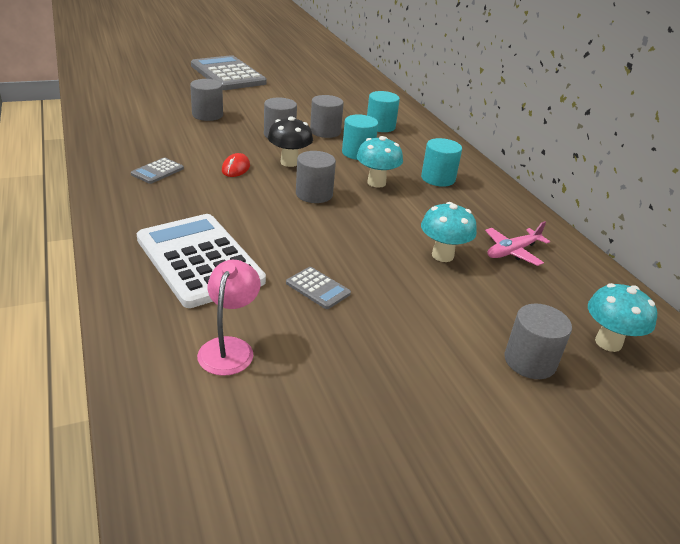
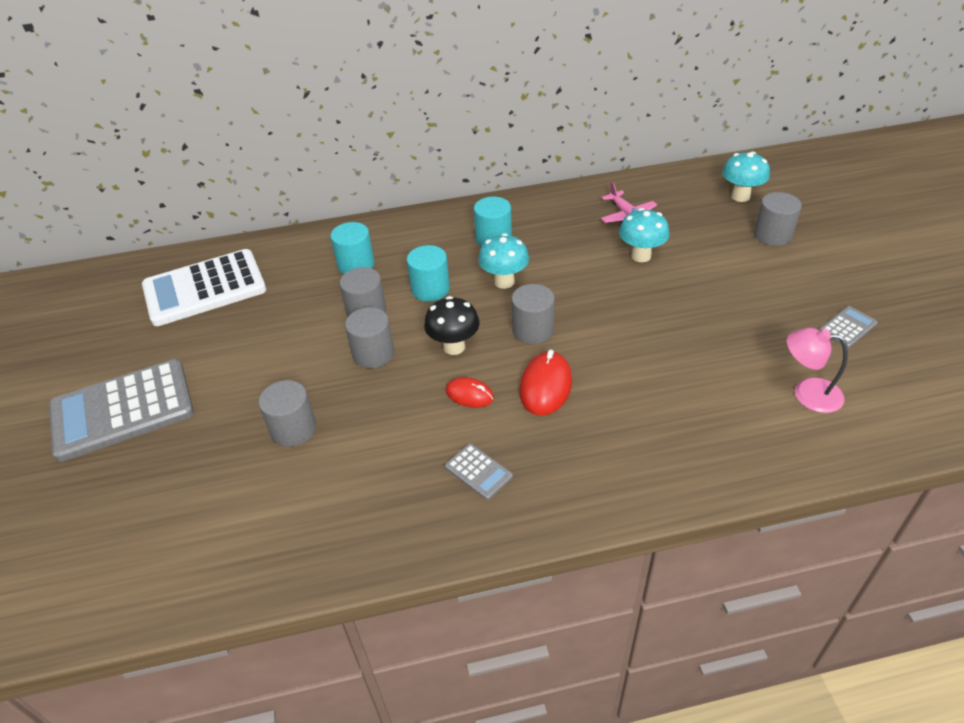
camera: 75 degrees left, 10 degrees up
white calculator [137,214,266,308] -> white calculator moved to [142,249,266,326]
grey calculator [286,267,351,309] -> grey calculator moved to [819,306,878,348]
none -> red mouse [519,350,572,416]

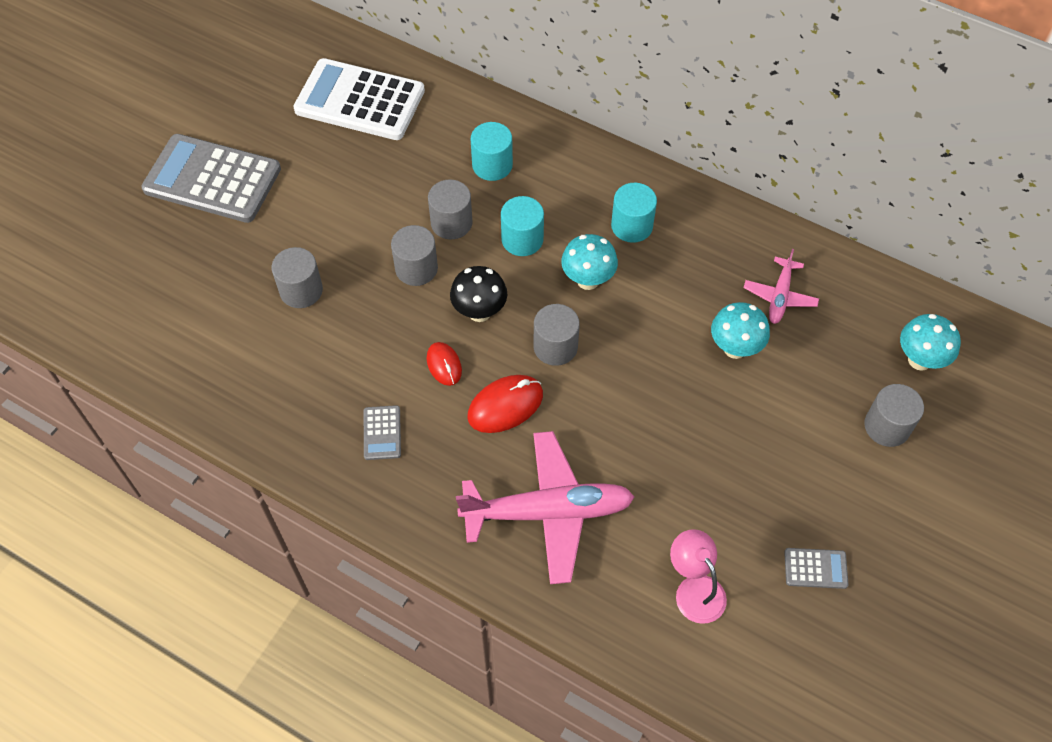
camera: 40 degrees right, 15 degrees up
none -> pink plane [456,431,635,584]

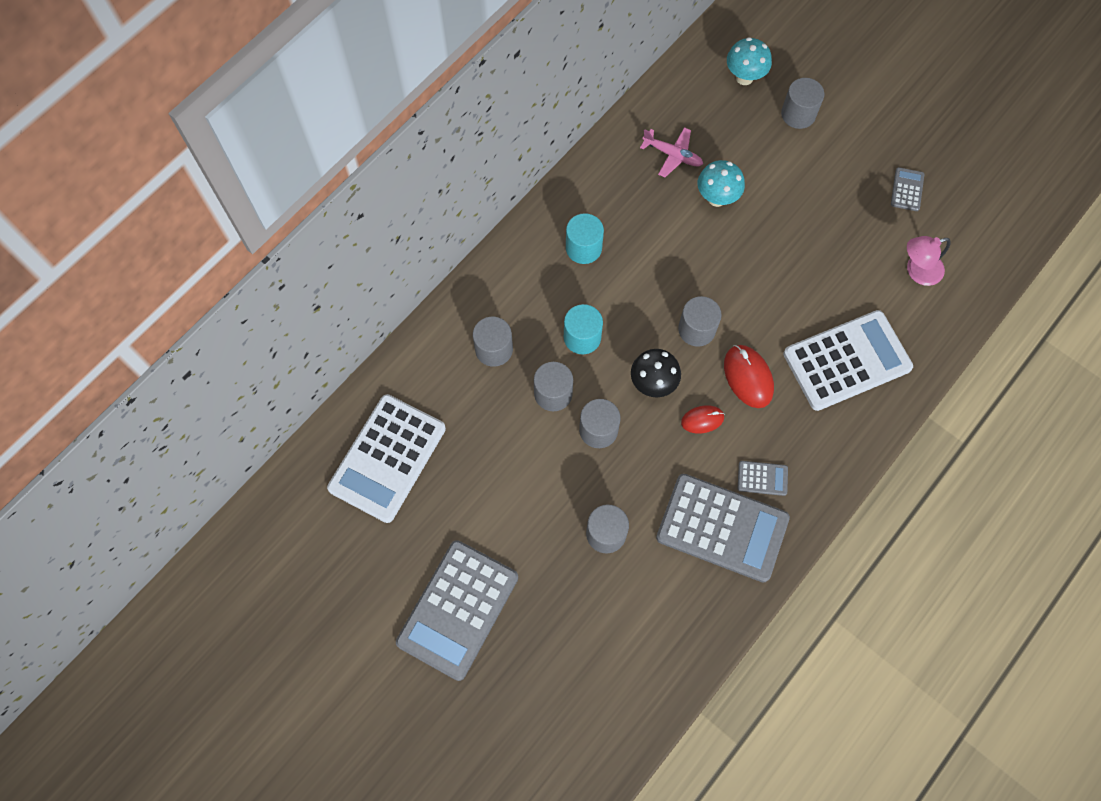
camera: 80 degrees left, 10 degrees up
pink plane [456,431,635,584] -> white calculator [783,310,913,411]
turquoise cylinder [471,122,513,181] -> grey cylinder [473,317,513,367]
turquoise mushroom [561,234,618,290] -> none
none -> grey calculator [656,474,790,583]

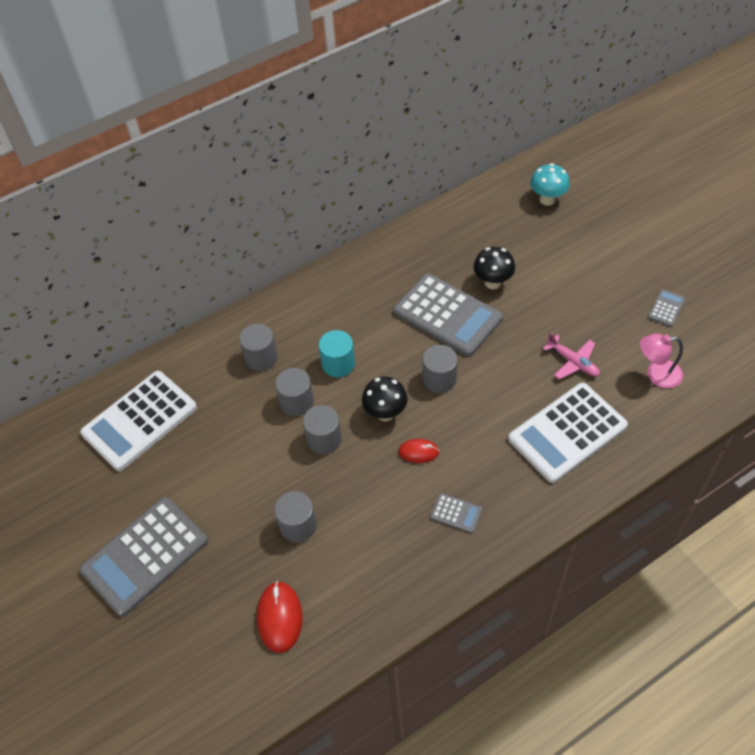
camera: 20 degrees right, 15 degrees down
turquoise cylinder [566,213,604,264] -> none
pink plane [640,127,703,177] -> pink plane moved to [543,333,600,379]
grey calculator [656,474,790,583] -> grey calculator moved to [394,274,503,356]
turquoise mushroom [698,160,745,207] -> black mushroom [473,247,515,289]
red mouse [724,345,774,408] -> red mouse moved to [257,581,302,653]
grey cylinder [781,78,824,129] -> none
white calculator [783,310,913,411] -> white calculator turned 150 degrees clockwise [508,383,628,483]

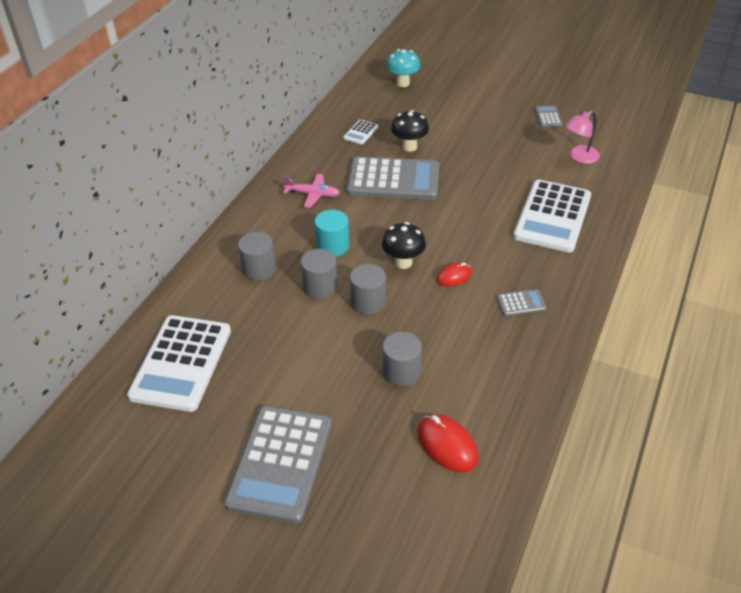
camera: 35 degrees left, 10 degrees down
grey cylinder [422,345,458,393] -> none
pink plane [543,333,600,379] -> pink plane moved to [283,174,340,208]
none -> white calculator [343,120,378,145]

